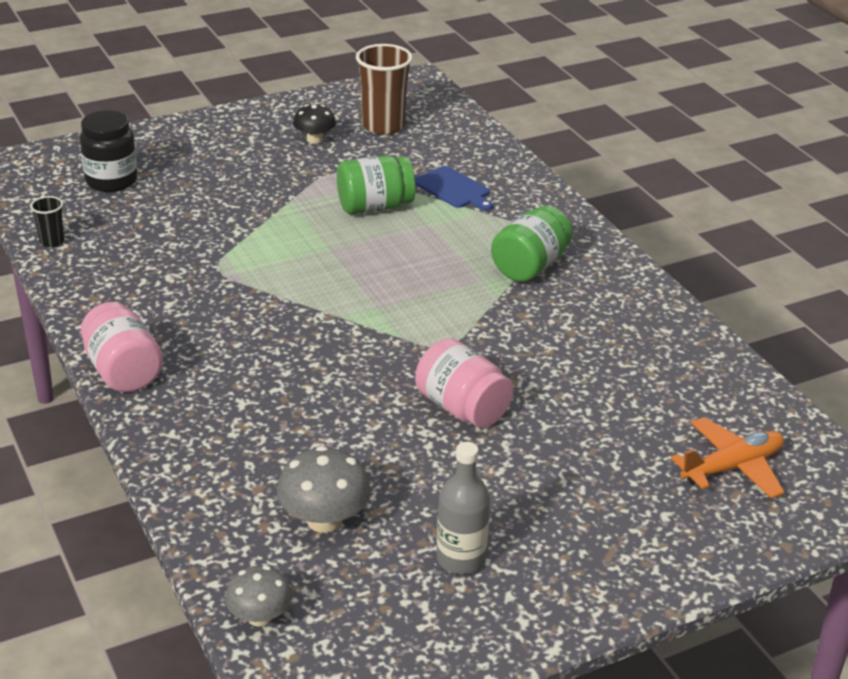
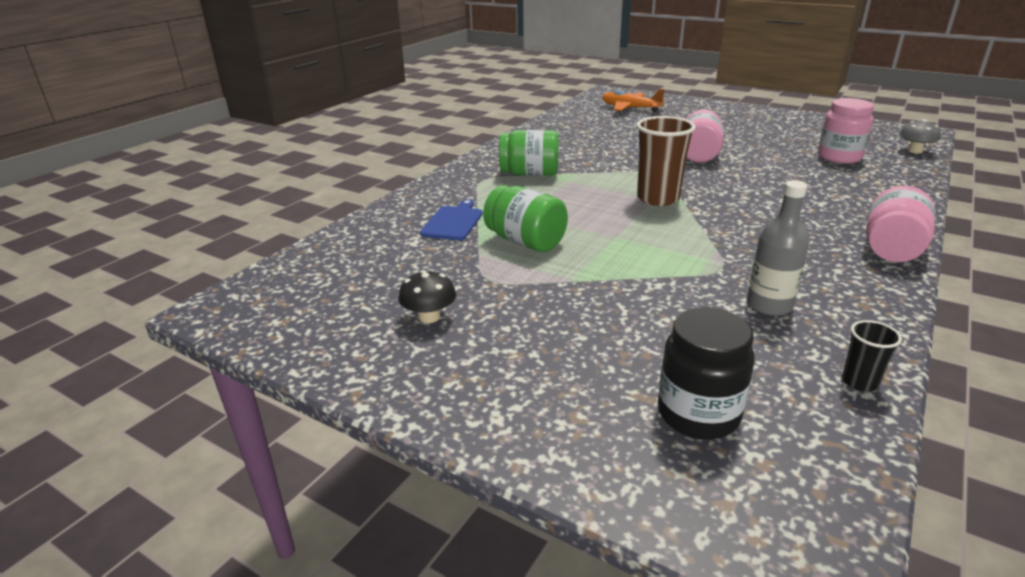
camera: 120 degrees left, 5 degrees down
grey mushroom [277,446,371,533] -> pink jar [818,98,874,164]
brown cup [356,44,413,135] -> brown cup moved to [636,116,696,206]
grey bottle [436,442,490,574] -> grey bottle moved to [747,180,809,316]

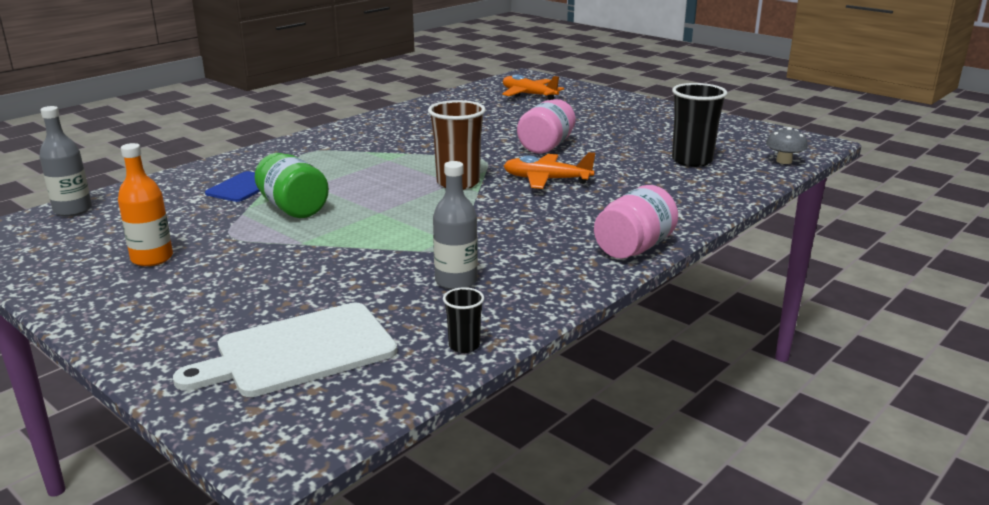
camera: 10 degrees right, 5 degrees down
black mushroom [398,270,456,323] -> orange bottle [118,143,173,266]
green jar [499,130,559,176] -> none
black jar [658,308,755,439] -> white cutting board [173,303,397,397]
pink jar [818,98,874,164] -> black cup [672,83,728,167]
none -> grey bottle [39,106,92,216]
none -> orange plane [504,152,595,189]

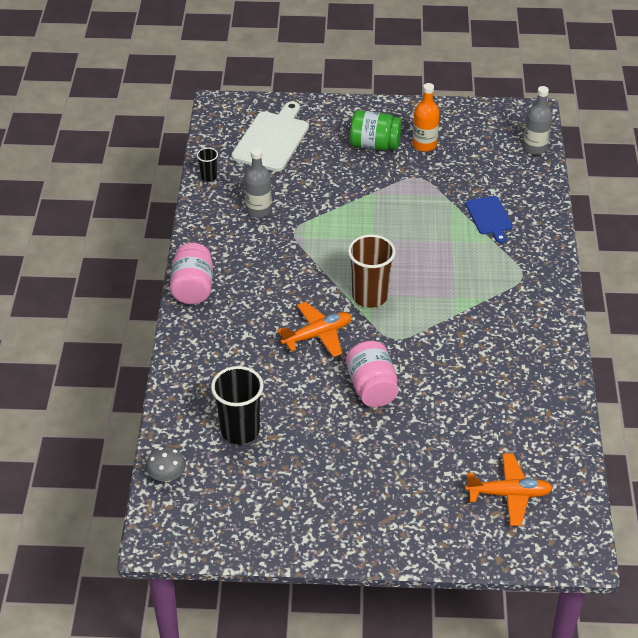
camera: 140 degrees right, 20 degrees up
green jar [255,153,329,218] -> green jar moved to [350,110,402,150]

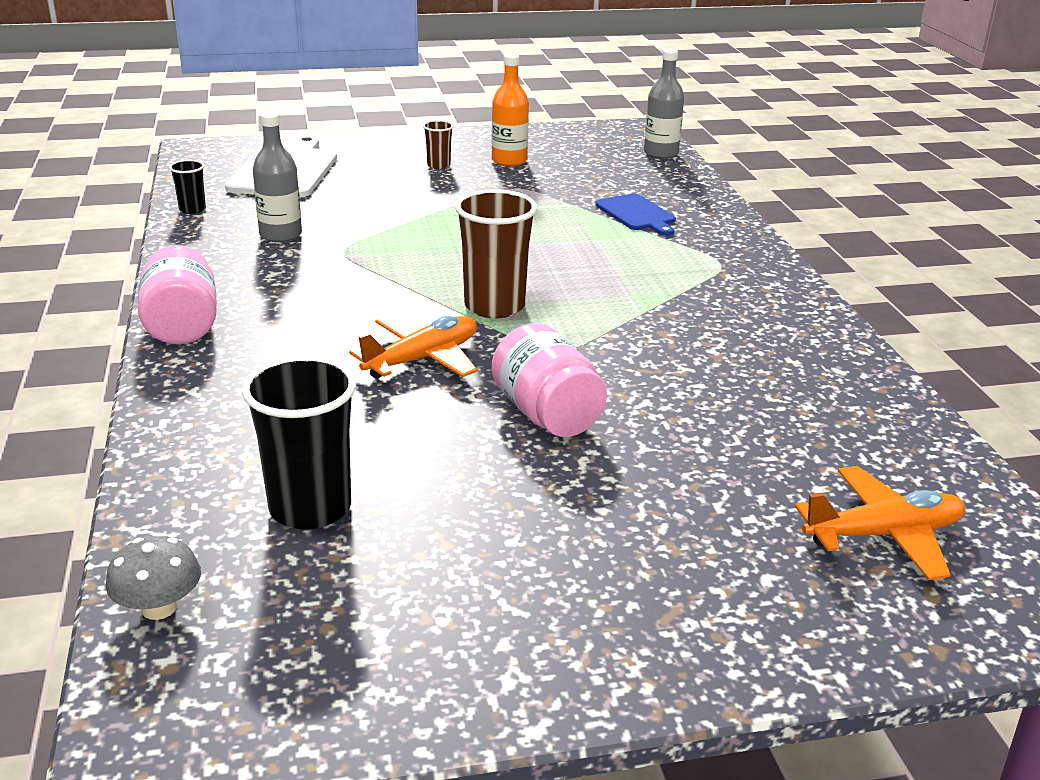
camera: 15 degrees left, 15 degrees down
green jar [350,110,402,150] -> brown cup [423,120,454,169]

